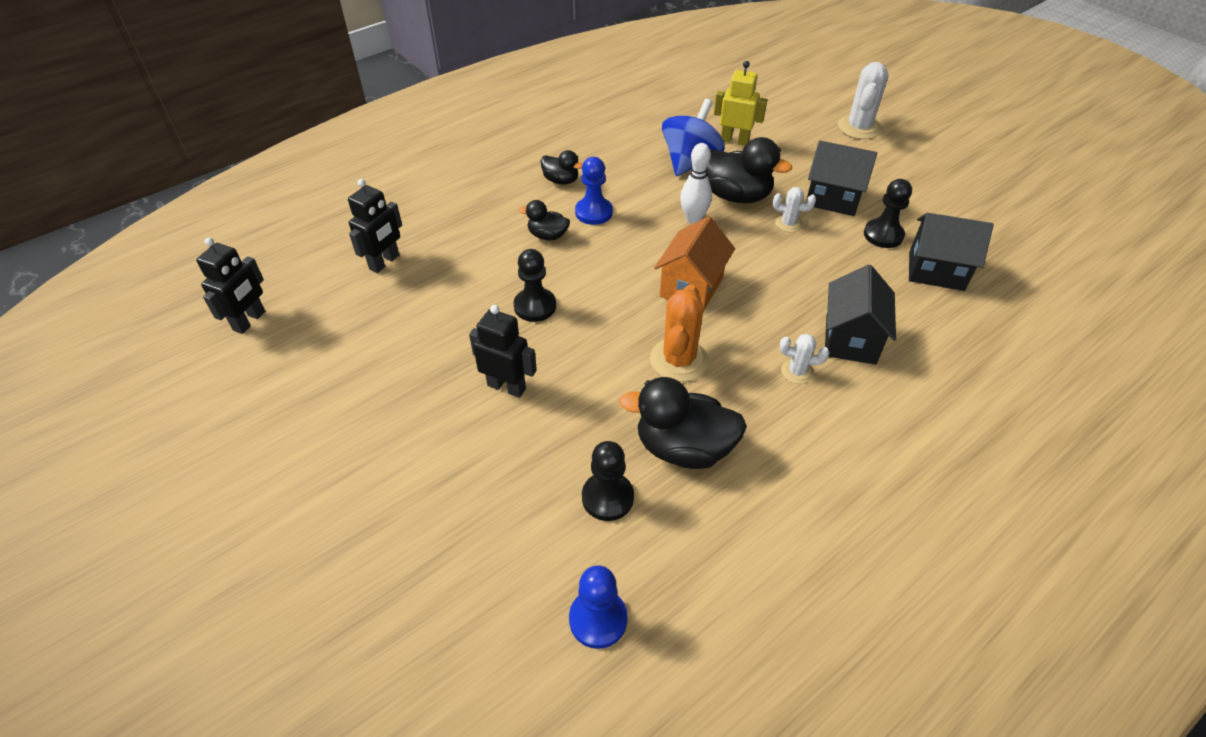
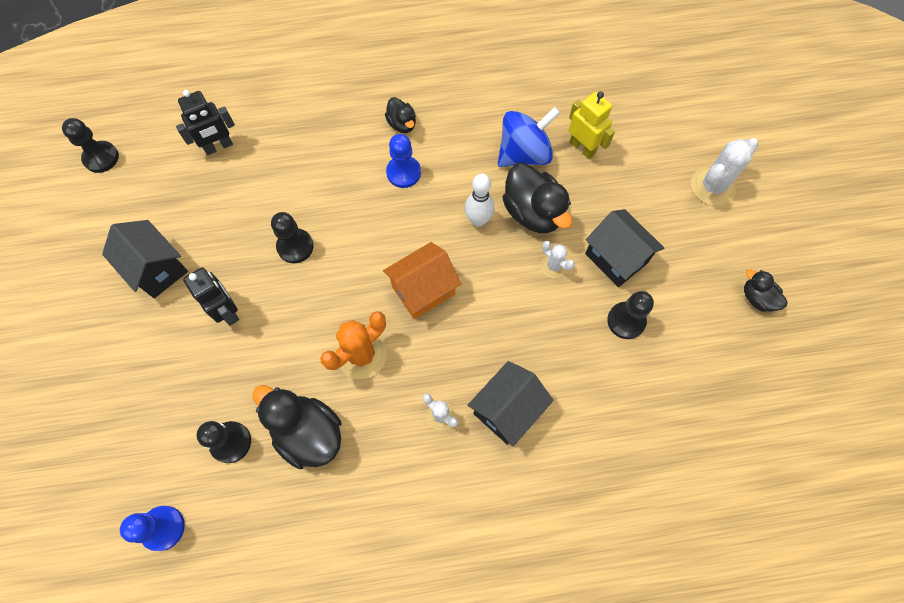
camera: 30 degrees right, 20 degrees up
black robot [196,237,265,334] -> black pawn [62,118,119,173]
black duck [519,200,570,240] -> black duck moved to [744,269,788,312]
black house [909,213,994,291] -> black house moved to [102,220,188,298]

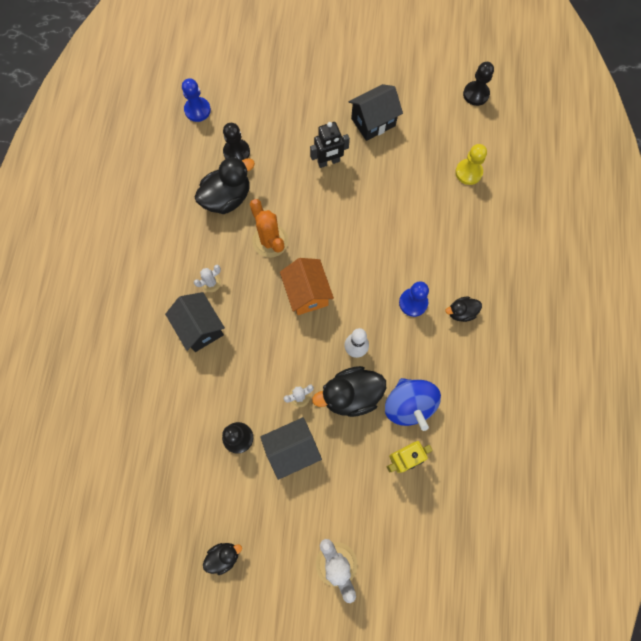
camera: 105 degrees right, 5 degrees up
black robot [176,90,235,155] -> yellow pawn [455,144,487,185]
black pawn [271,212,314,263] -> none

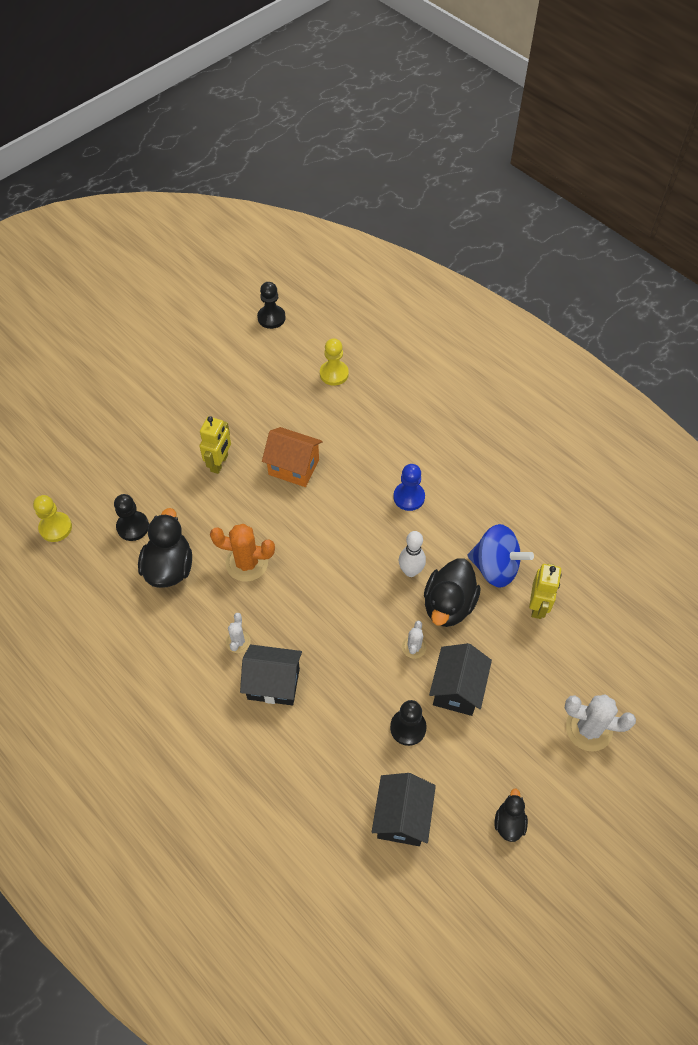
camera: 50 degrees left, 15 degrees down
blue pawn [182,78,211,122] -> yellow pawn [33,495,72,542]
orange house [280,258,334,315] -> orange house moved to [262,427,323,487]
black robot [310,122,350,168] -> yellow robot [199,416,231,474]
black house [349,84,403,141] -> black house moved to [372,773,436,846]
black duck [445,297,482,322] -> none

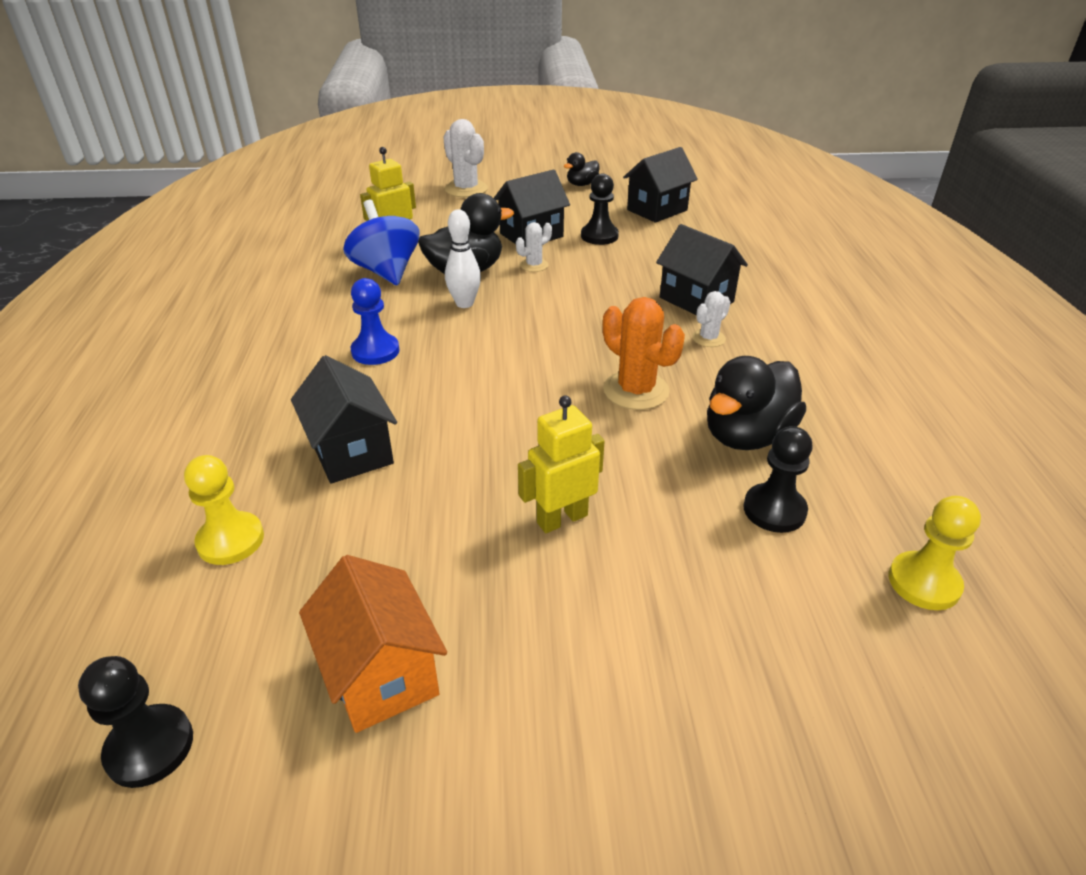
camera: 140 degrees left, 20 degrees down
orange house [262,427,323,487] -> orange house moved to [299,555,447,733]
none -> black house [291,355,397,484]

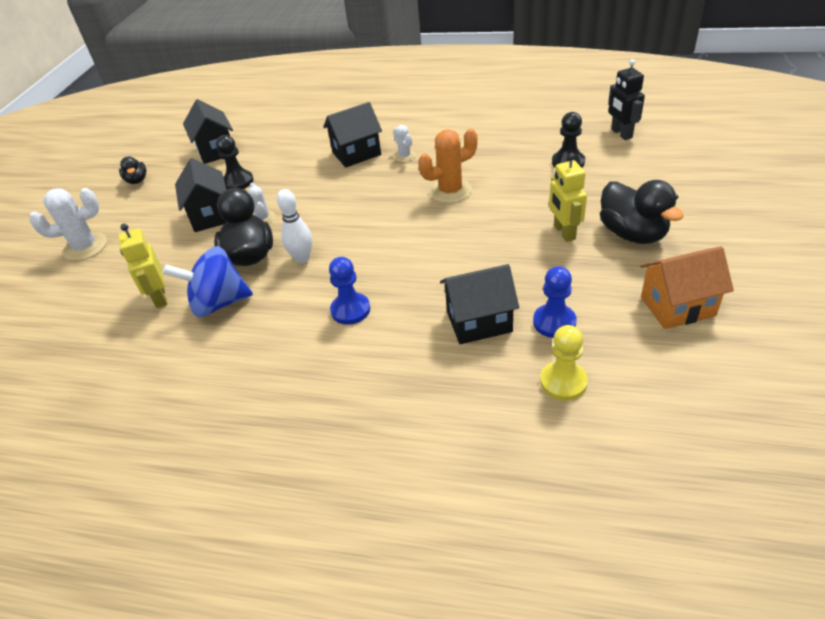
camera: 70 degrees left, 5 degrees up
black pawn [78,656,193,788] -> none
black duck [707,356,806,450] -> black duck moved to [600,180,684,244]
yellow pawn [889,496,981,610] -> black robot [608,59,645,140]
none -> blue pawn [533,266,577,338]

